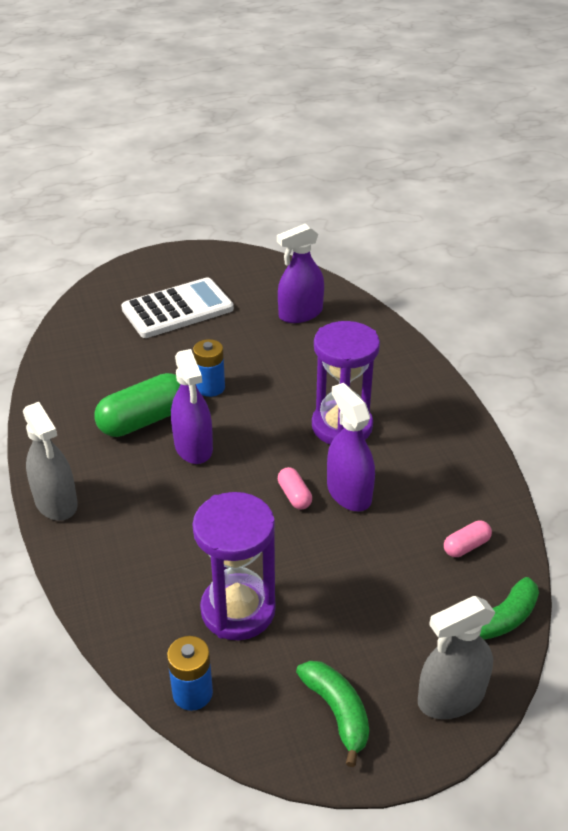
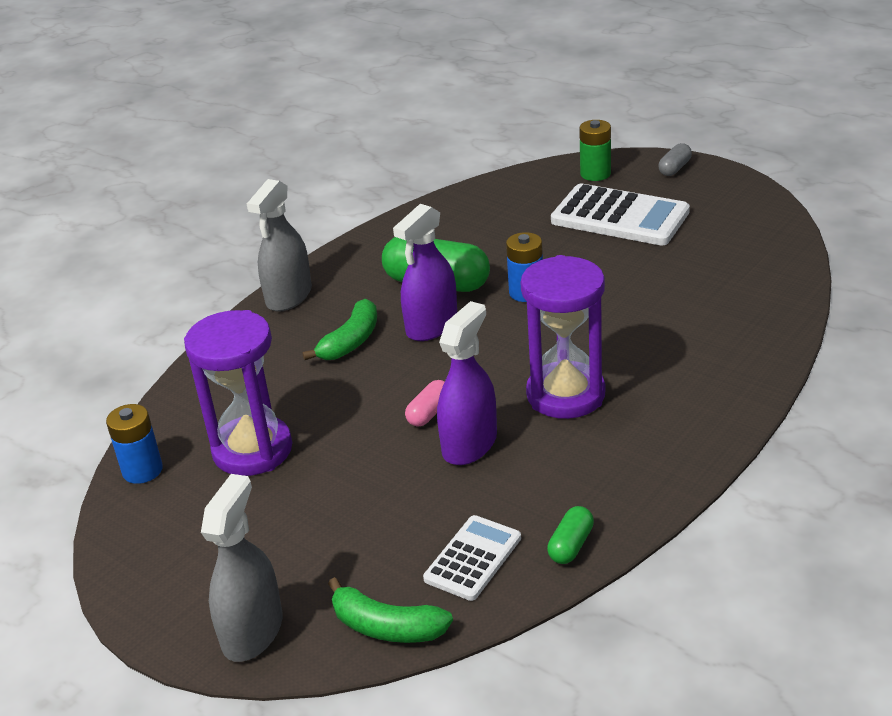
camera: 60 degrees right, 5 degrees down
purple spray bottle [277,224,324,323] -> none
green banana [296,661,369,767] -> green banana moved to [302,299,377,360]
grey spray bottle [418,596,496,719] -> grey spray bottle turned 75 degrees clockwise [201,474,282,662]
pink capsule [444,521,492,557] -> white calculator [423,515,521,601]
none -> green capsule [547,506,594,564]
none -> green battery [579,120,611,181]
none -> grey capsule [658,143,692,176]

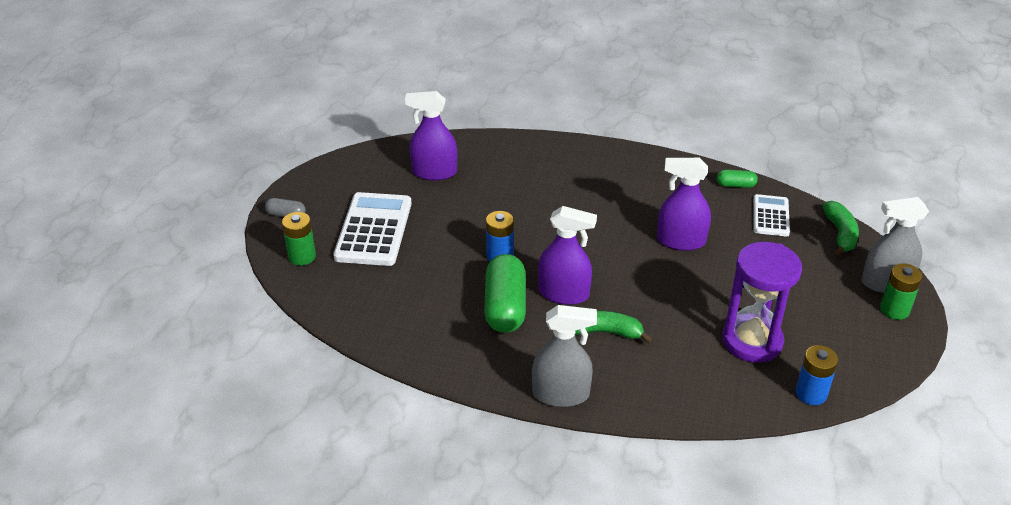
camera: 115 degrees left, 5 degrees up
pink capsule [405,380,445,427] -> none
white calculator [423,515,521,601] -> white calculator turned 90 degrees clockwise [753,194,790,236]
purple hourglass [521,255,605,419] -> none
none -> purple spray bottle [405,91,457,180]
none -> green battery [880,264,923,320]

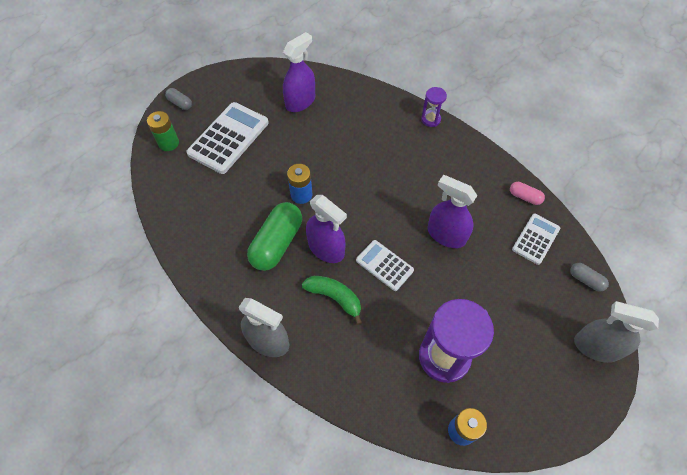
camera: 25 degrees right, 20 degrees up
purple spray bottle [405,91,457,180] -> purple spray bottle turned 105 degrees clockwise [283,32,315,112]
green capsule [717,169,758,188] -> pink capsule [510,182,545,205]
green banana [822,201,859,255] -> grey capsule [570,263,609,292]
green battery [880,264,923,320] -> none
none -> white calculator [356,240,414,291]
none -> purple hourglass [421,87,447,127]

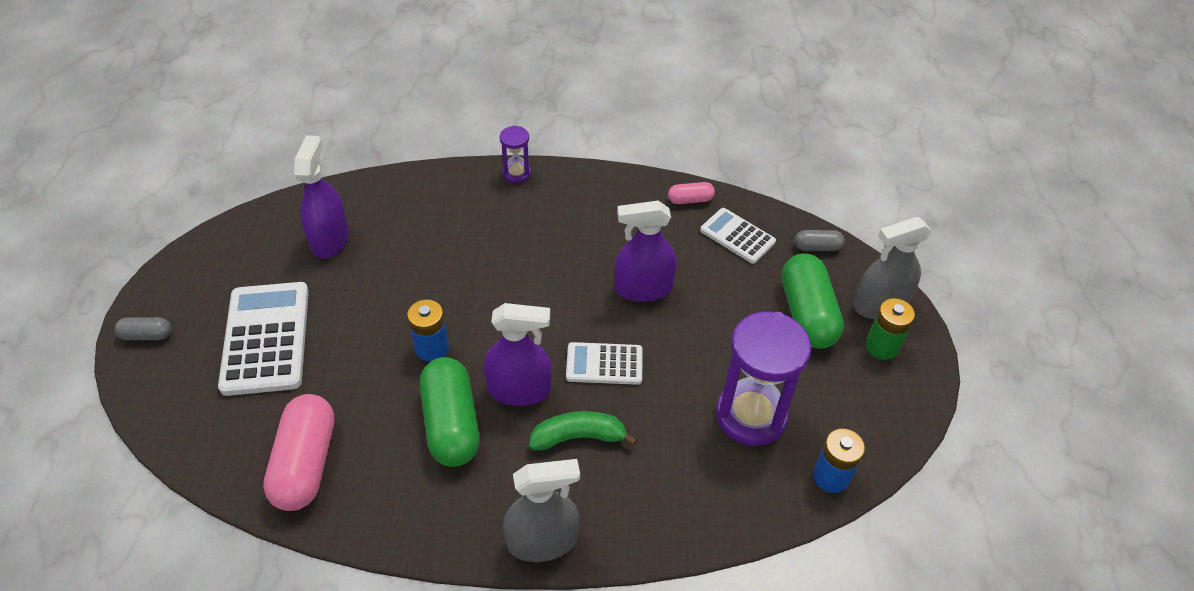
camera: 40 degrees left, 10 degrees down
green battery [147,111,179,151] -> green battery moved to [866,298,915,360]
white calculator [512,214,560,265] -> white calculator turned 45 degrees counterclockwise [700,208,776,264]
none -> pink capsule [263,394,334,511]
none -> green capsule [782,253,844,349]

